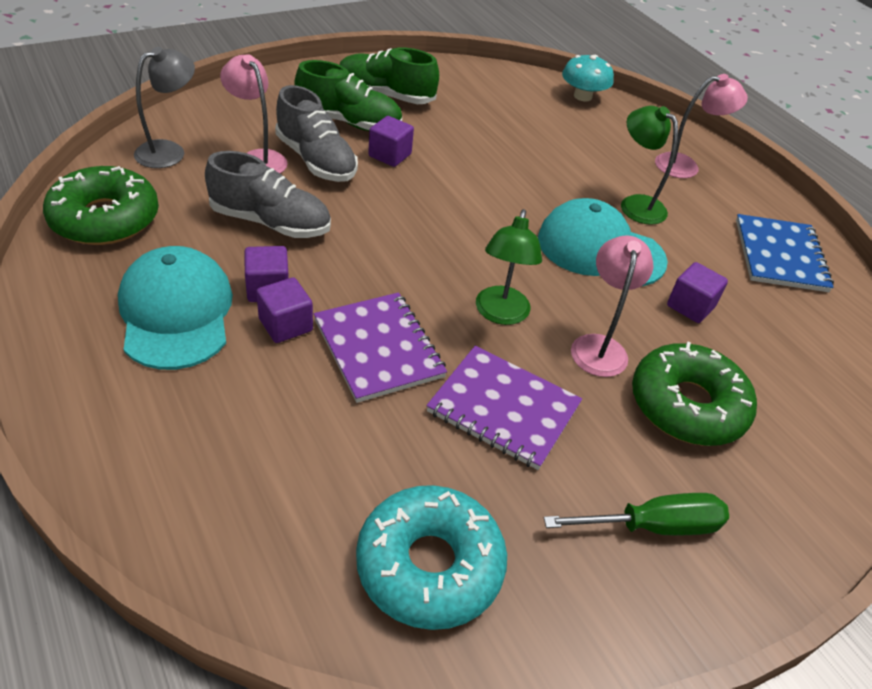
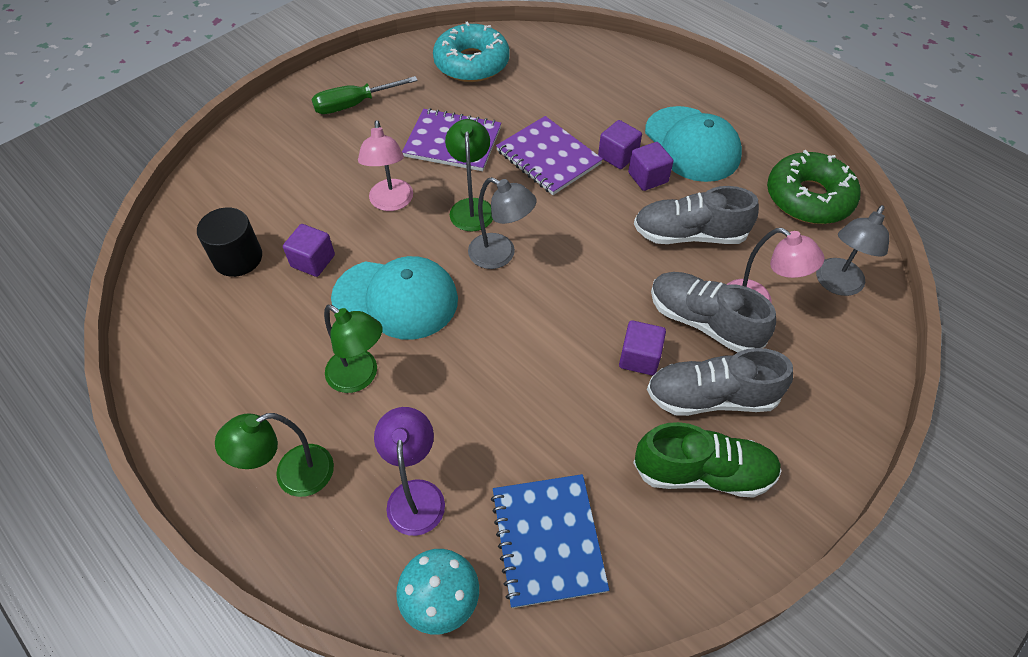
camera: 170 degrees right, 10 degrees up
green shoe [295,60,402,131] -> grey shoe [647,348,793,416]
green donut [632,341,757,446] -> none
pink lamp [655,74,748,178] -> green lamp [215,413,334,497]
blue notebook [736,214,834,292] -> blue notebook moved to [491,474,609,608]
none -> black cylinder [197,208,262,277]
none -> purple lamp [374,407,445,536]
none -> grey lamp [468,177,537,269]

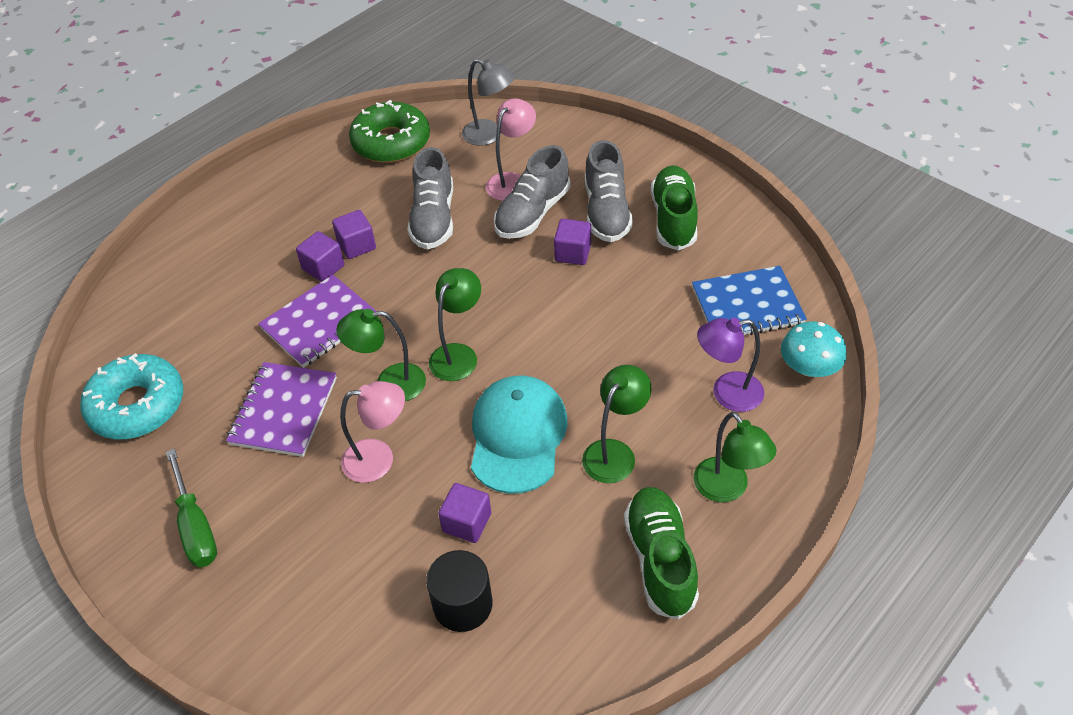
camera: 90 degrees left, 5 degrees down
grey lamp [468,177,537,269] -> green lamp [429,268,481,381]
turquoise cap [645,106,742,182] -> none
none -> green shoe [624,487,699,620]

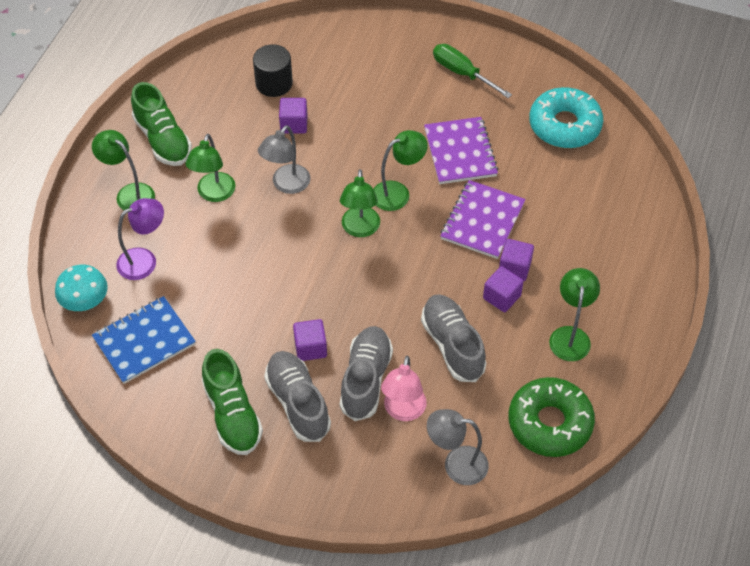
camera: 155 degrees right, 5 degrees up
pink lamp [340,381,405,483] -> none
turquoise cap [471,375,568,494] -> grey lamp [258,125,311,194]
none -> green lamp [549,268,600,361]

